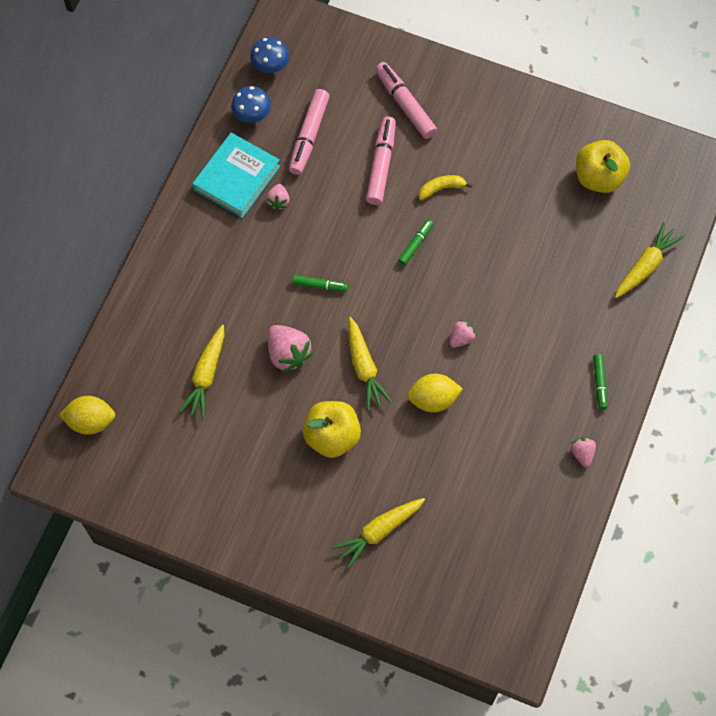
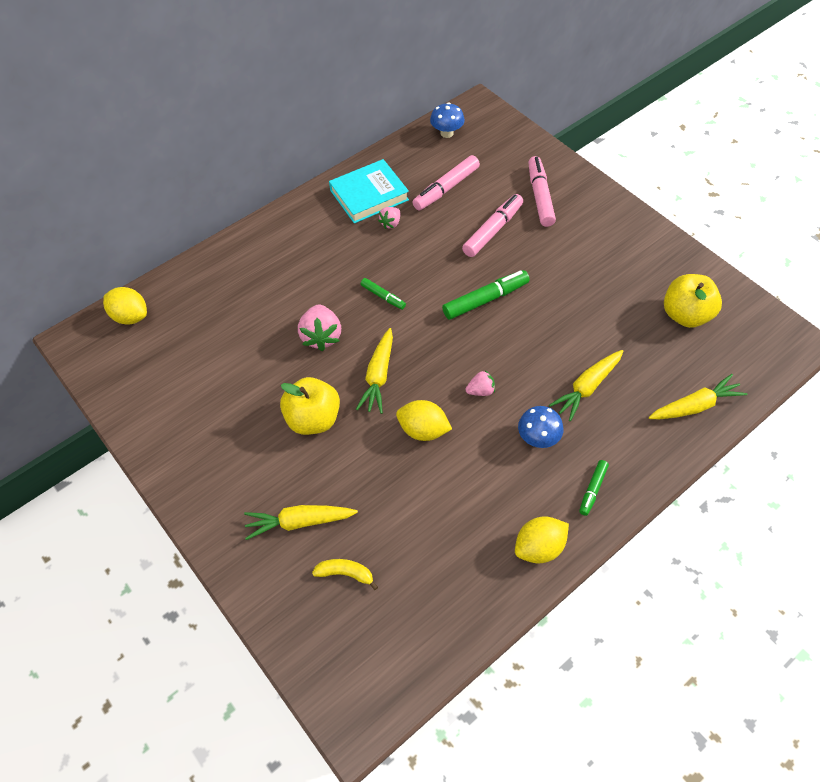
camera: 30 degrees right, 10 degrees down
yellow carrot [179,325,224,419] -> yellow carrot moved to [549,350,623,421]
blue mushroom [231,86,271,123] -> blue mushroom moved to [518,406,563,448]
green marker [398,219,434,265] -> green marker [442,270,530,320], size x1.78
yellow banana [419,175,472,200] -> yellow banana moved to [312,559,378,590]
pink strawberry [571,437,596,467] -> yellow lemon [515,516,569,563]

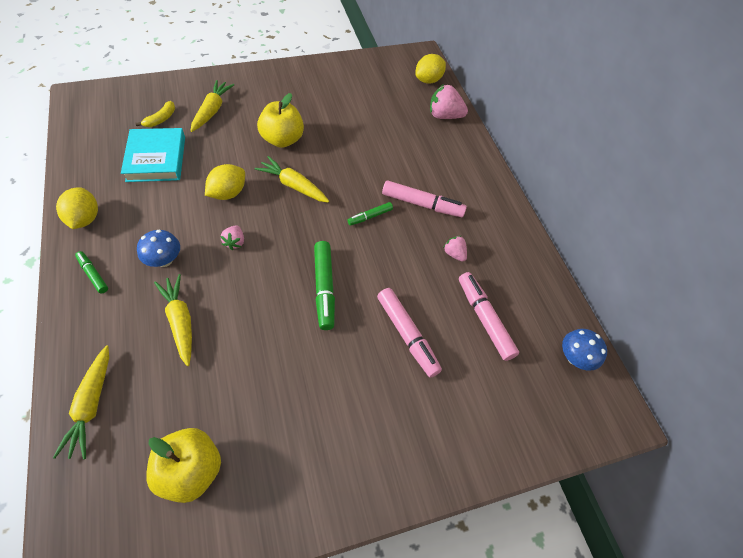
camera: 105 degrees right, 0 degrees up
pink strawberry [298,305,341,351] -> pink strawberry moved to [430,84,468,119]
turquoise book [329,159,409,224] -> turquoise book moved to [121,128,185,182]
pink marker [528,156,556,227] -> pink marker moved to [382,180,467,217]

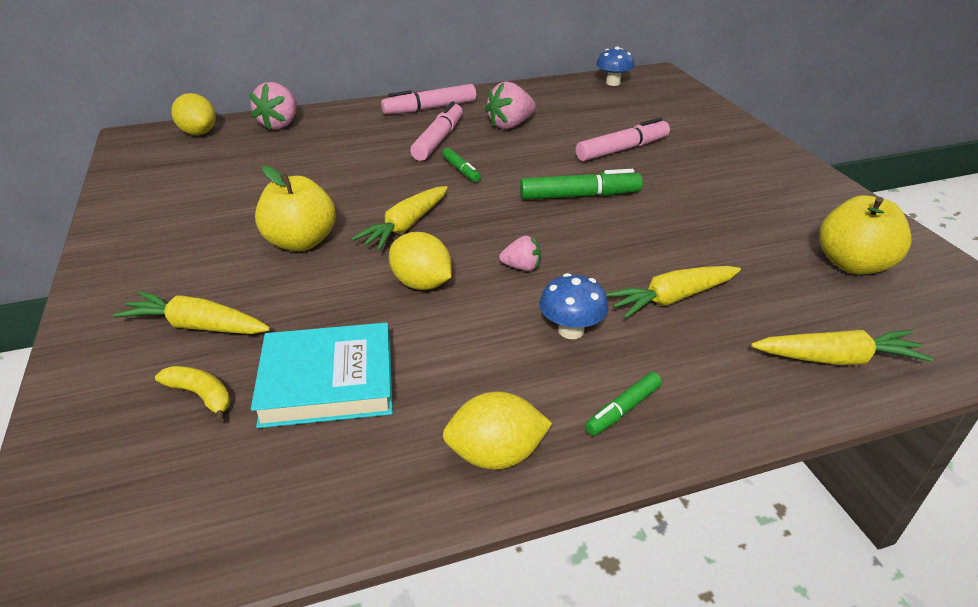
camera: 85 degrees left, 20 degrees down
pink strawberry [443,236,467,262] -> pink strawberry [485,82,536,129], size x1.78
pink marker [459,272,519,361] -> pink marker moved to [381,84,476,114]

